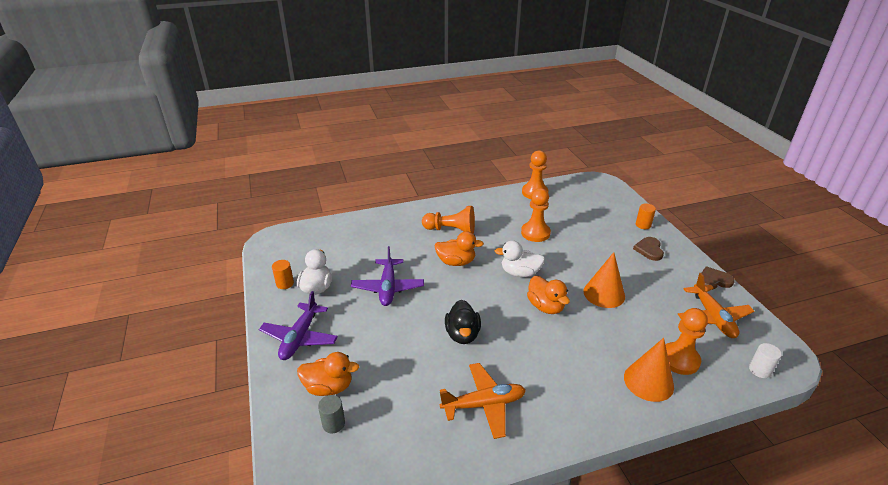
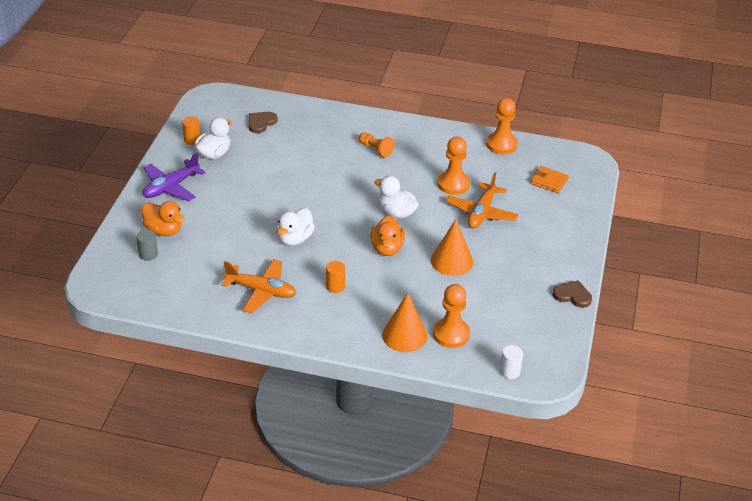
camera: 30 degrees right, 5 degrees up
purple plane [351,246,424,306] -> none
orange pawn [422,206,475,234] -> orange pawn [359,133,394,158], size x0.66
orange duck [434,231,484,266] -> none
black duck [445,300,481,344] -> white duck [277,208,315,246]
brown heart [633,237,664,261] -> brown heart moved to [248,112,278,133]
orange cylinder [636,203,656,229] -> orange cylinder moved to [326,261,345,293]
orange plane [678,273,754,338] -> orange plane moved to [446,172,518,229]
none -> orange wallet [531,166,569,193]

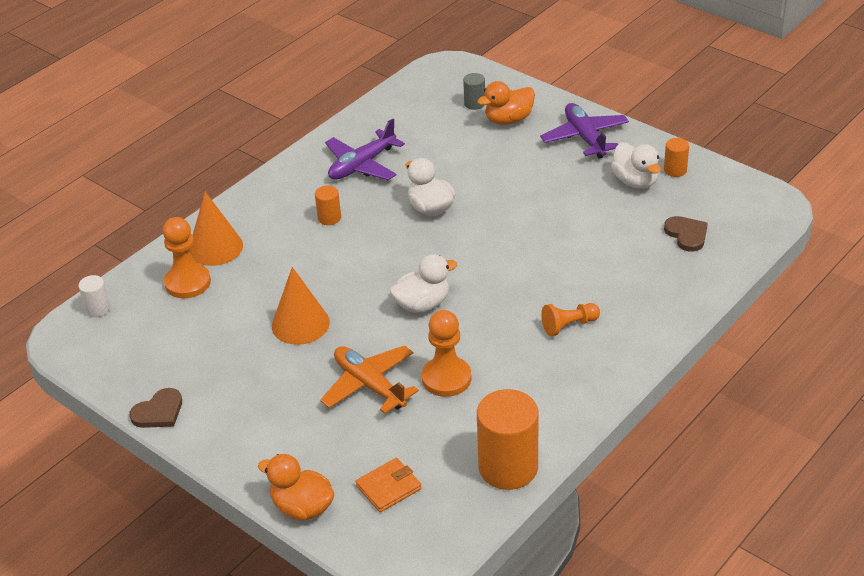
camera: 120 degrees right, 0 degrees up
orange plane [221,259,296,313] -> purple plane [325,119,405,180]
orange duck [371,215,405,256] -> orange duck moved to [258,454,334,520]
orange pawn [486,98,518,154] -> orange cylinder [477,389,538,490]

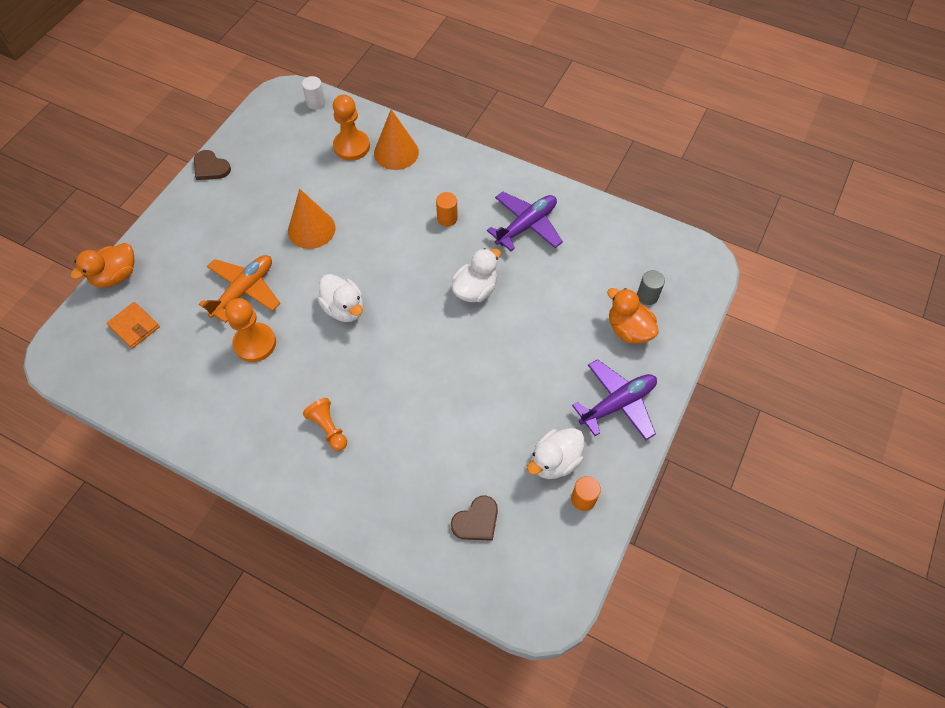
camera: 75 degrees right, 20 degrees up
orange duck [258,454,334,520] -> orange duck turned 150 degrees counterclockwise [71,243,135,288]
purple plane [325,119,405,180] -> purple plane turned 105 degrees clockwise [487,192,563,251]
orange cylinder [477,389,538,490] -> none

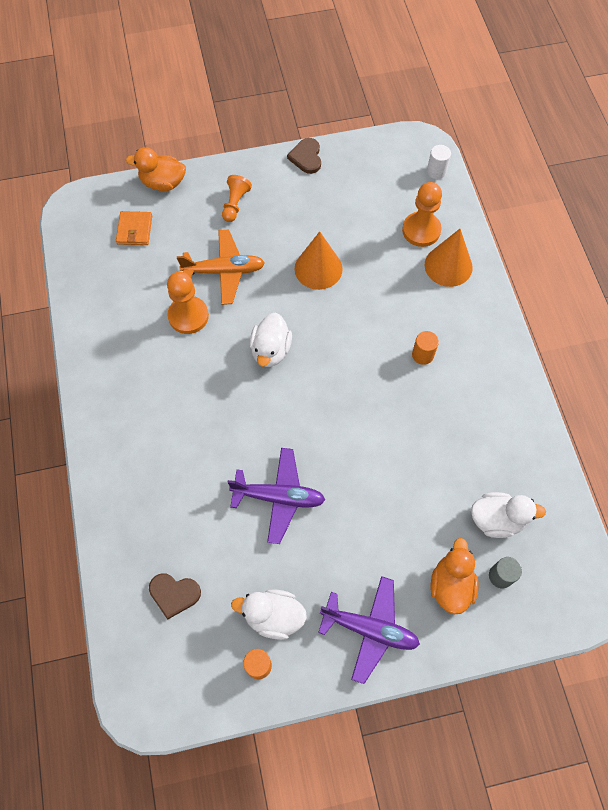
camera: 50 degrees right, 5 degrees up
orange pawn [303,398,347,451] -> orange pawn moved to [222,175,252,222]
white duck [452,248,501,302] -> white duck moved to [471,492,546,538]
purple plane [487,192,563,251] -> purple plane moved to [227,448,325,544]

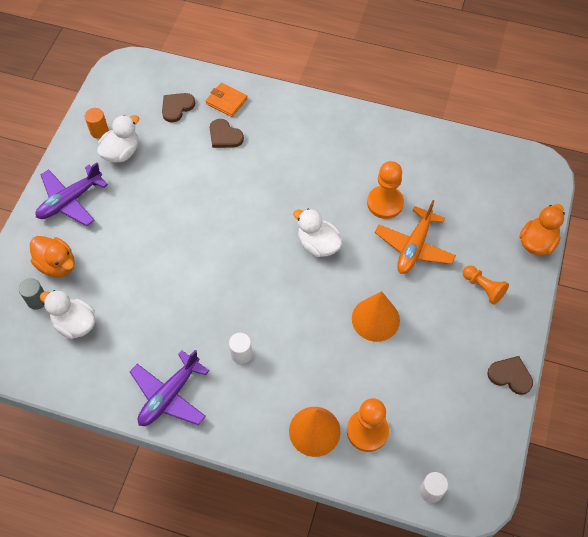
camera: 120 degrees right, 5 degrees down
orange wallet [116,211,152,245] -> orange wallet moved to [206,83,248,117]
purple plane [227,448,325,544] -> purple plane moved to [130,350,209,426]
orange cylinder [412,331,439,365] -> white cylinder [229,333,252,364]
white duck [471,492,546,538] -> white duck turned 90 degrees clockwise [40,290,95,339]
none -> brown heart [210,119,244,148]

